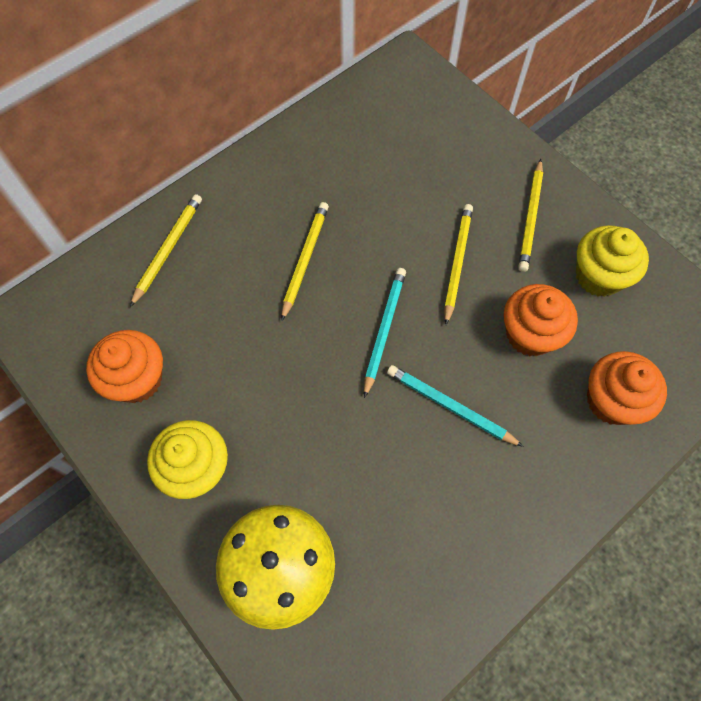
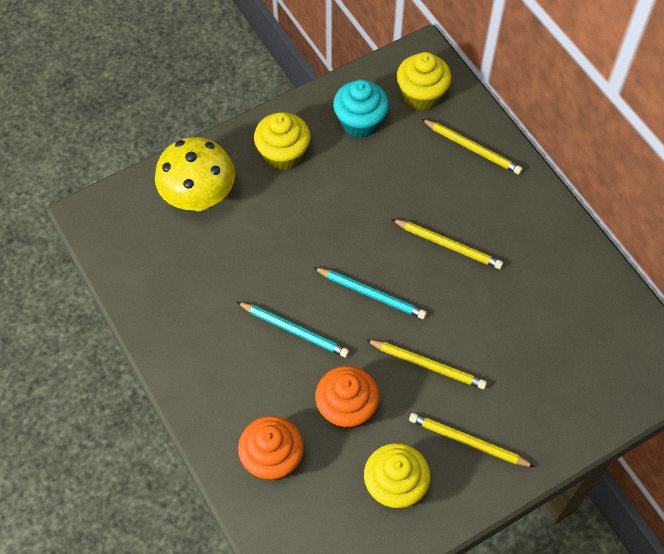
camera: 100 degrees right, 5 degrees down
orange cupcake [86,330,163,403] -> turquoise cupcake [333,79,389,138]
turquoise pencil [387,365,524,447] -> turquoise pencil turned 75 degrees clockwise [237,302,349,358]
none -> yellow cupcake [397,52,451,110]

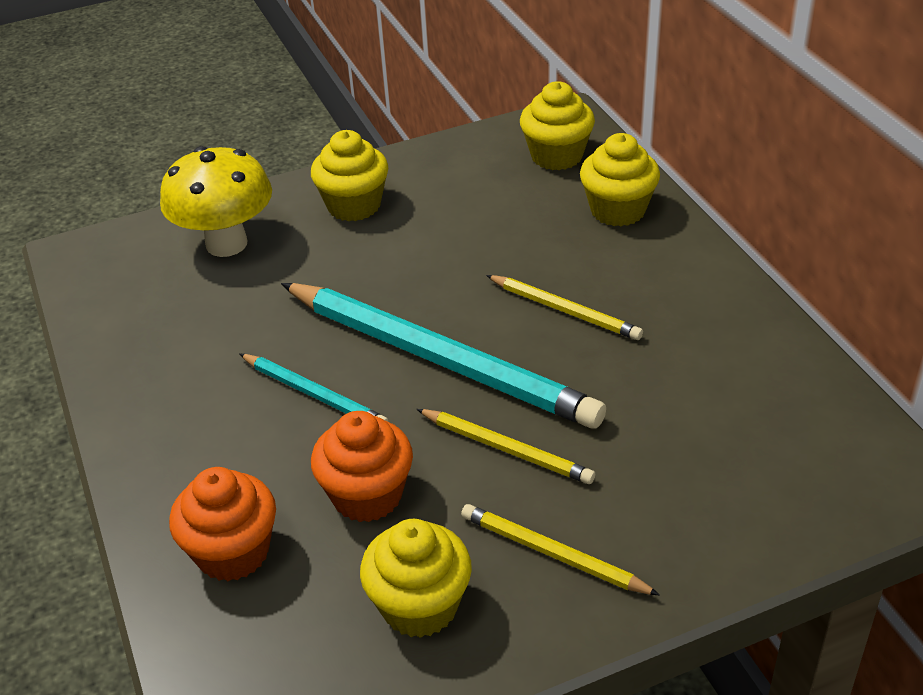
camera: 10 degrees right, 20 degrees down
turquoise pencil [313,267,427,319] -> turquoise pencil [281,283,606,429], size x2.08
turquoise cupcake [333,79,389,138] -> none
yellow pencil [421,119,523,174] -> yellow cupcake [580,133,660,226]

